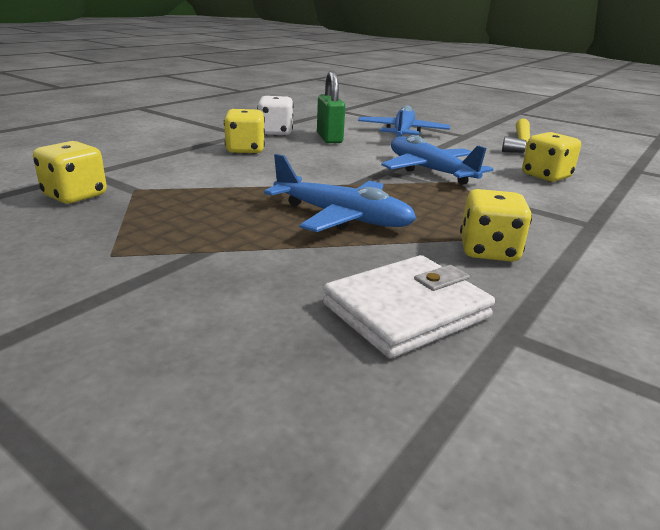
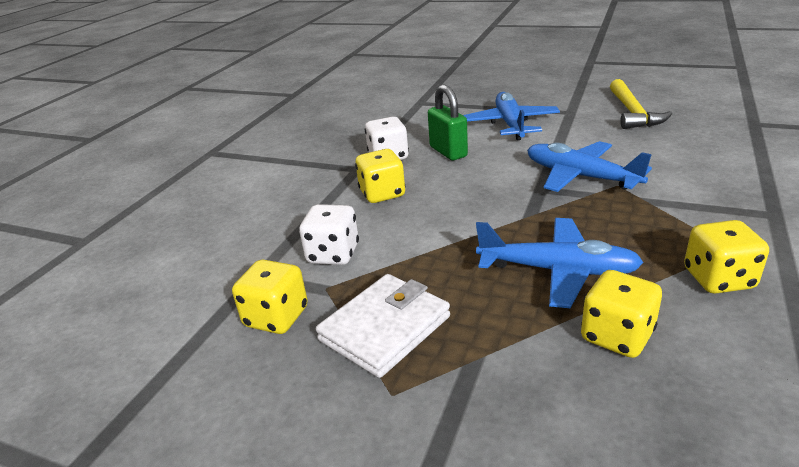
camera: 10 degrees left, 5 degrees up
white wallet [323,255,495,358] -> white wallet moved to [316,274,450,378]
yellow dice [522,132,581,182] -> yellow dice moved to [581,270,662,358]
none -> white dice [299,204,359,265]

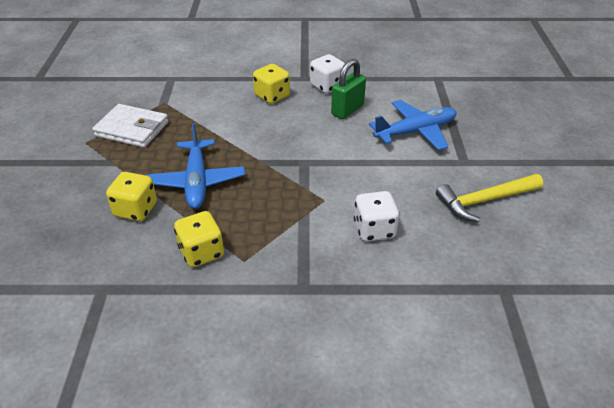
camera: 65 degrees right, 10 degrees up
yellow dice [232,260,308,334] -> none
white dice [299,204,359,265] -> white dice moved to [354,191,399,242]
blue plane [527,141,652,192] -> none

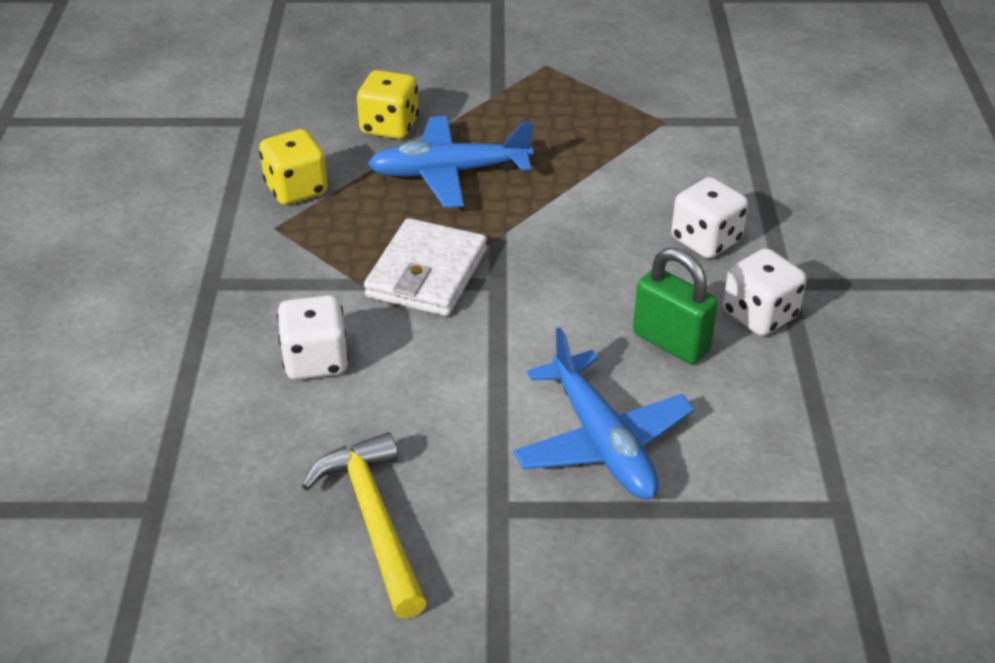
camera: 90 degrees right, 0 degrees up
white wallet [92,104,169,148] -> white wallet moved to [364,218,487,316]
yellow dice [253,64,290,104] -> white dice [671,177,748,258]

